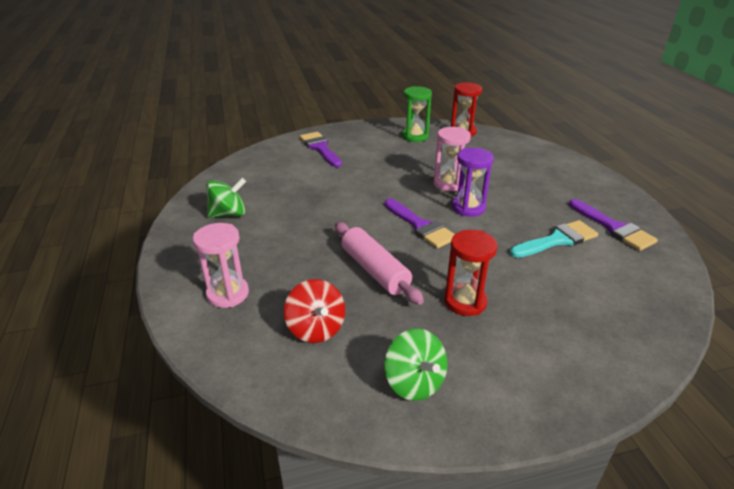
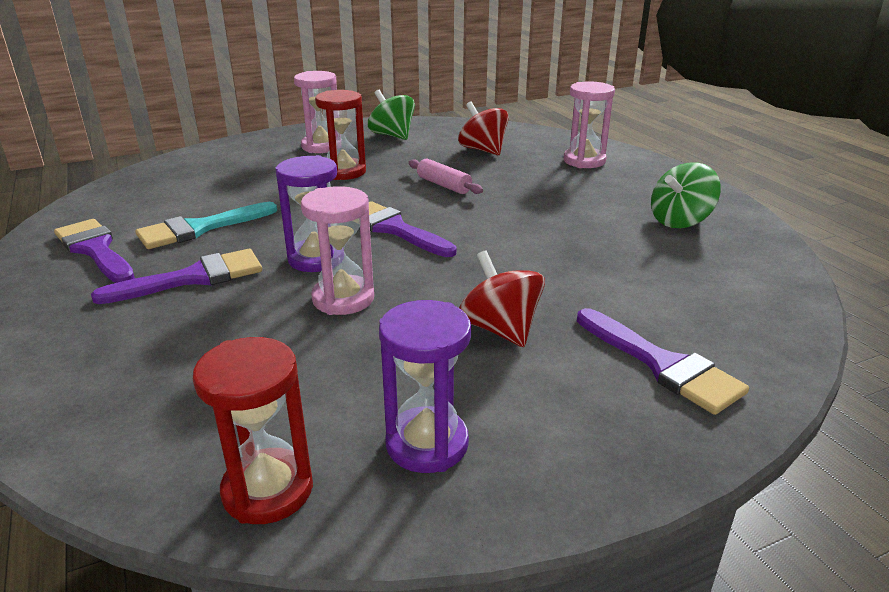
camera: 170 degrees right, 5 degrees down
pink rolling pin [335,222,424,305] -> pink rolling pin [408,158,483,194], size x0.61
green hourglass [402,86,432,142] -> purple hourglass [379,300,471,473]
none -> purple brush [91,249,262,304]
none -> pink hourglass [294,71,338,153]
none -> red spinning top [459,251,545,347]

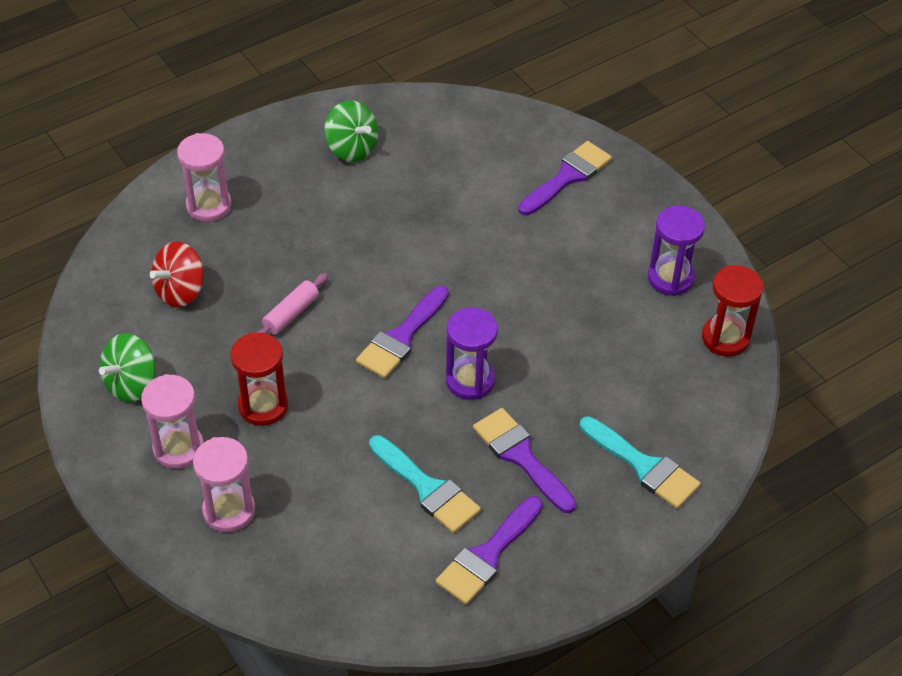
camera: 100 degrees left, 20 degrees up
pink hourglass [301,186,374,315] -> pink hourglass moved to [193,437,255,532]
red spinning top [459,251,545,347] -> none
none -> turquoise brush [580,416,701,509]

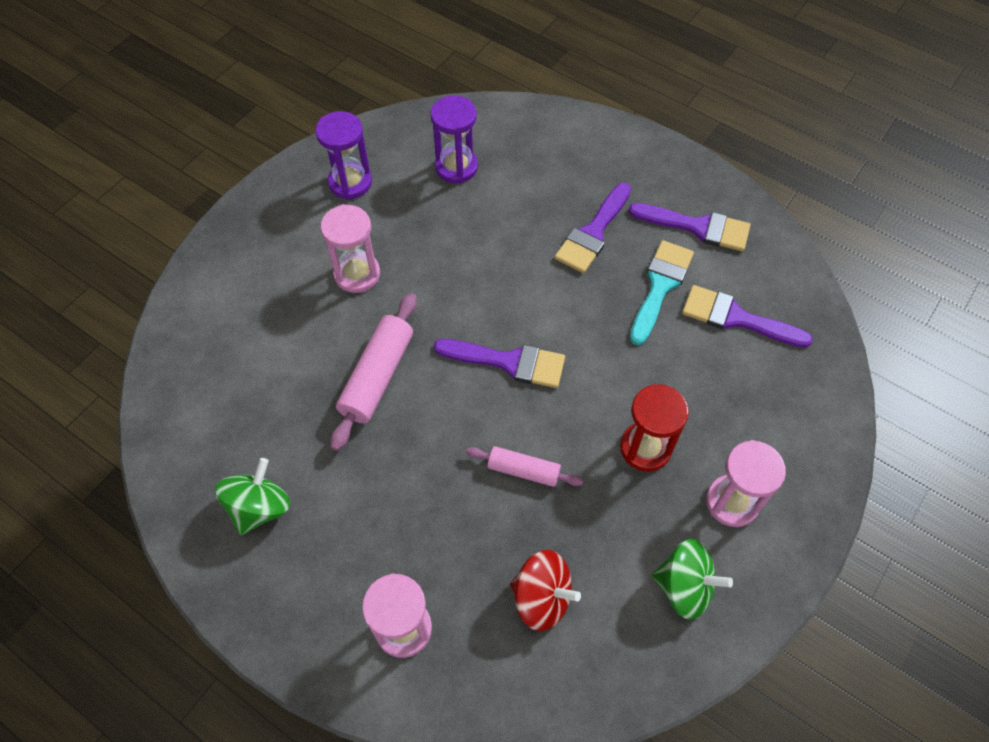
camera: 110 degrees left, 10 degrees up
pink hourglass [193,437,255,532] -> pink hourglass moved to [320,204,380,293]
purple hourglass [446,308,498,400] -> purple hourglass moved to [430,95,478,183]
purple brush [518,141,612,216] -> purple brush moved to [682,285,813,348]
turquoise brush [580,416,701,509] -> none
red hourglass [702,265,763,356] -> none
none -> pink rolling pin [330,293,417,451]

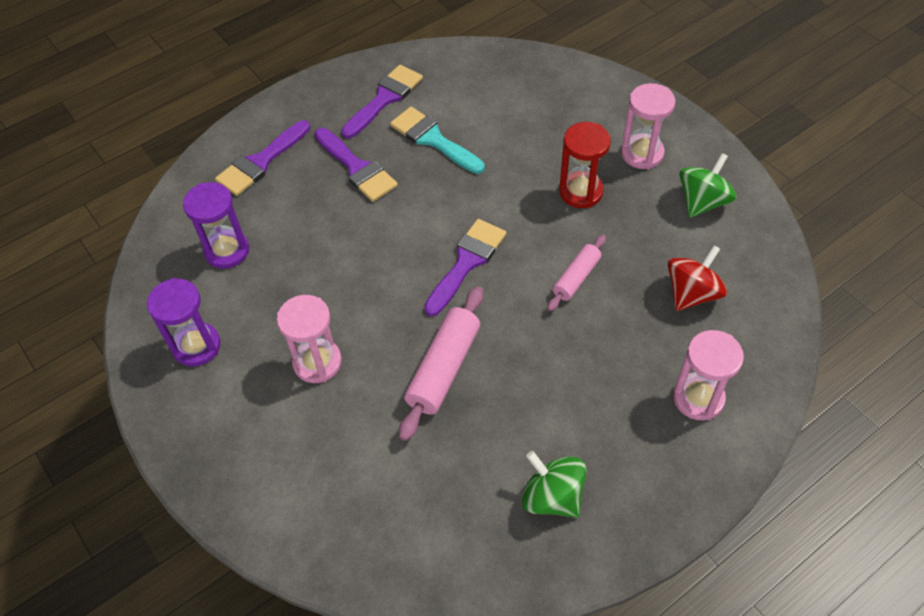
camera: 70 degrees left, 5 degrees down
pink rolling pin [330,293,417,451] -> pink rolling pin turned 75 degrees clockwise [399,286,483,441]
purple brush [682,285,813,348] -> purple brush moved to [215,120,310,196]

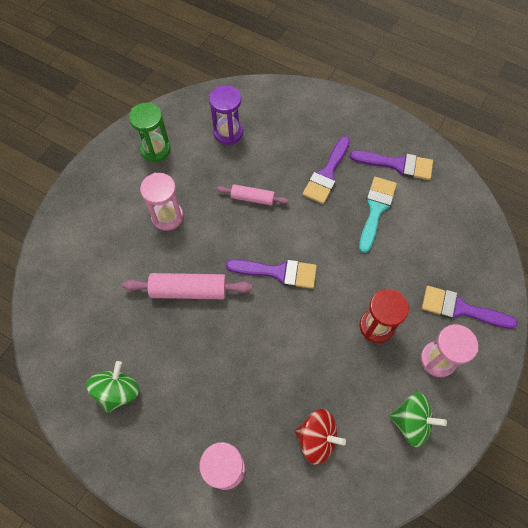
camera: 65 degrees right, 10 degrees up
purple hourglass [147,278,221,367] -> green hourglass [129,103,171,162]
purple brush [215,120,310,196] -> purple brush moved to [422,286,517,329]
pink rolling pin [547,235,606,311] -> pink rolling pin moved to [217,184,289,206]

